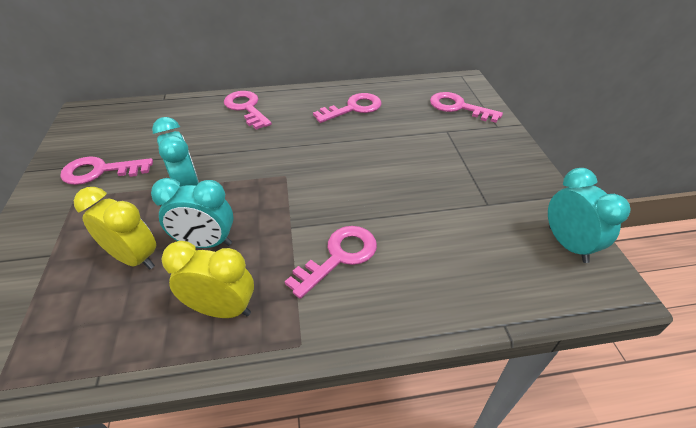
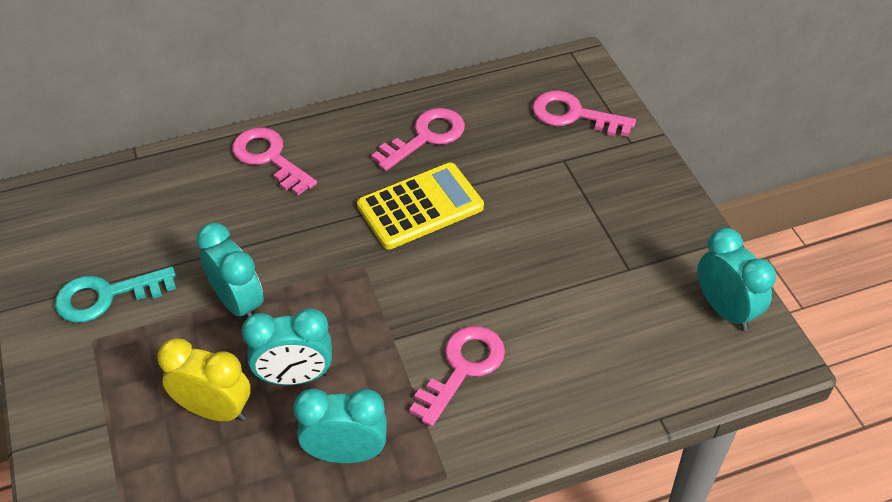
camera: 10 degrees left, 5 degrees up
pink key [60,156,153,185] -> turquoise key [55,267,176,323]
yellow clock [162,241,254,318] -> turquoise clock [293,388,387,463]
none -> yellow calculator [357,163,484,250]

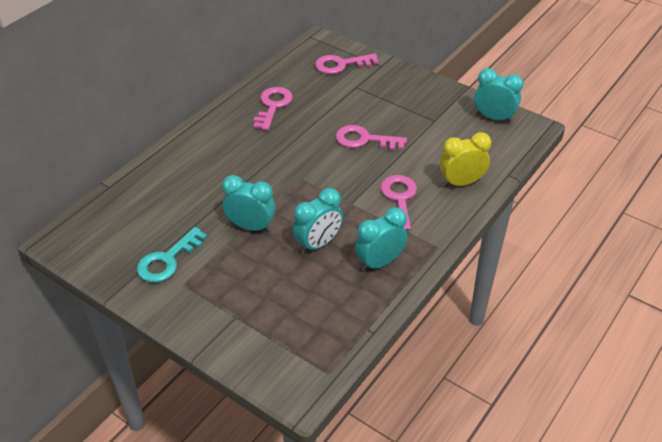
camera: 35 degrees left, 5 degrees down
yellow clock [157,338,251,421] -> yellow clock moved to [440,132,491,187]
pink key [232,127,317,195] -> pink key moved to [336,125,407,150]
yellow calculator [357,163,484,250] -> none

